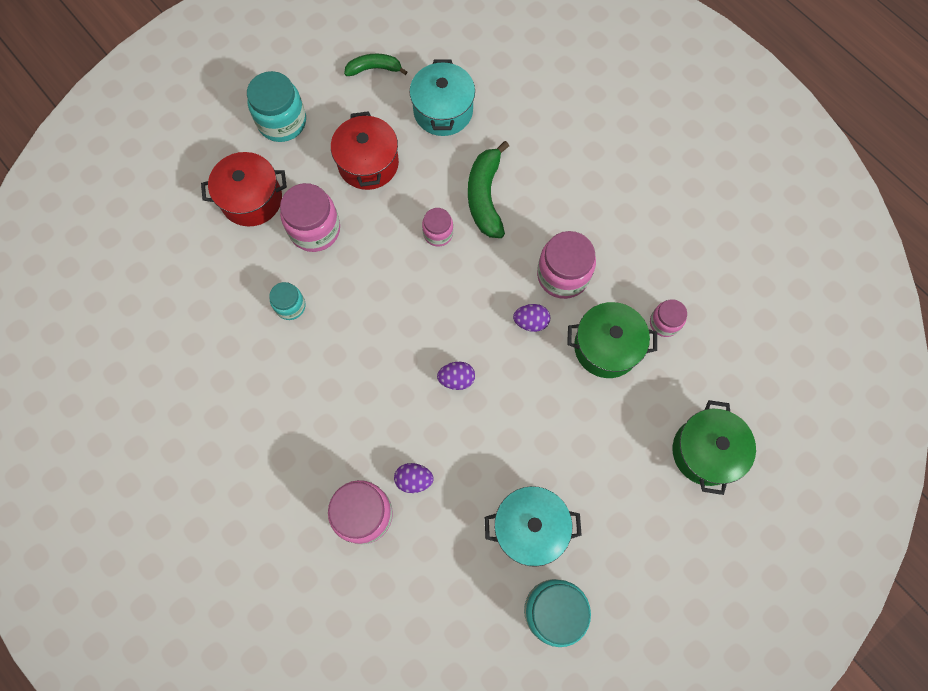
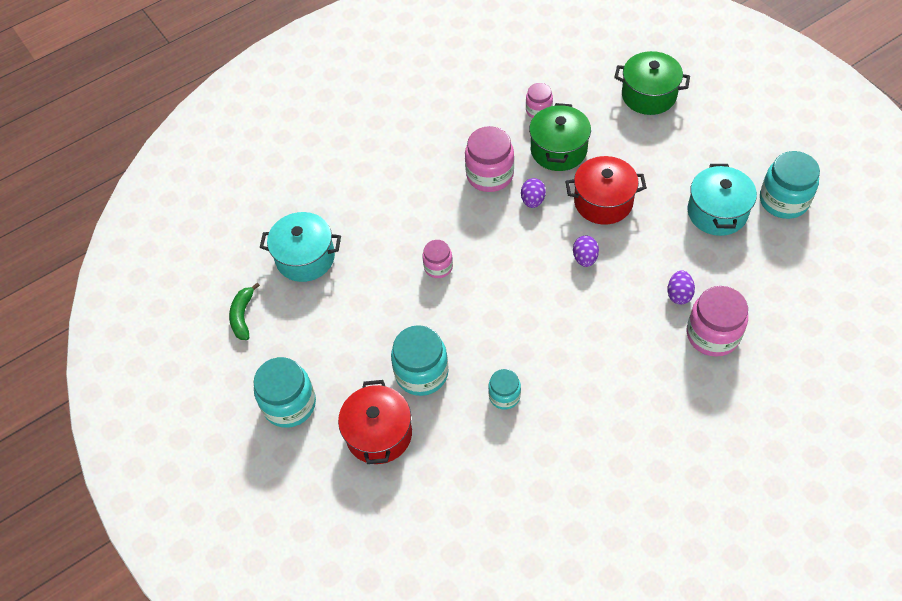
camera: 80 degrees left, 15 degrees down
pink jar [280,183,340,252] -> turquoise jar [391,325,449,396]
red pot [331,111,399,190] -> red pot moved to [565,156,647,225]
green banana [468,141,509,238] -> none

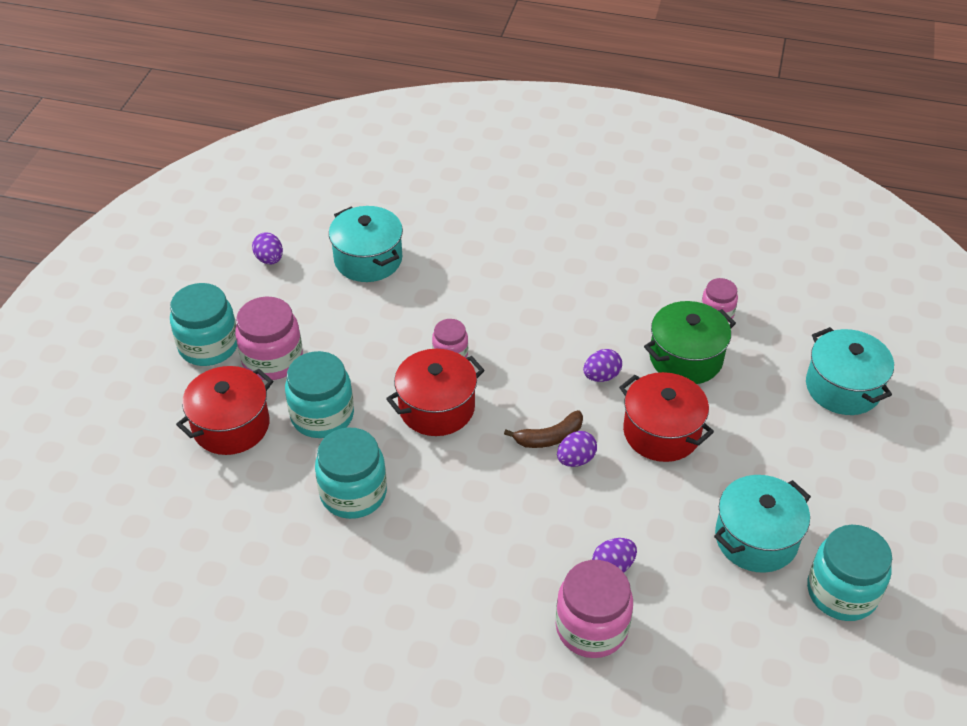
camera: 45 degrees right, 10 degrees down
green banana [229,283,260,340] -> purple egg [252,232,283,264]
pink jar [465,126,514,192] -> pink jar moved to [235,297,303,380]
turquoise jar [488,369,521,409] -> turquoise jar [315,428,387,519], size x1.73
green pot [614,51,690,115] -> turquoise pot [806,327,894,415]
none -> red pot [386,349,485,436]
none -> brown banana [504,410,583,448]

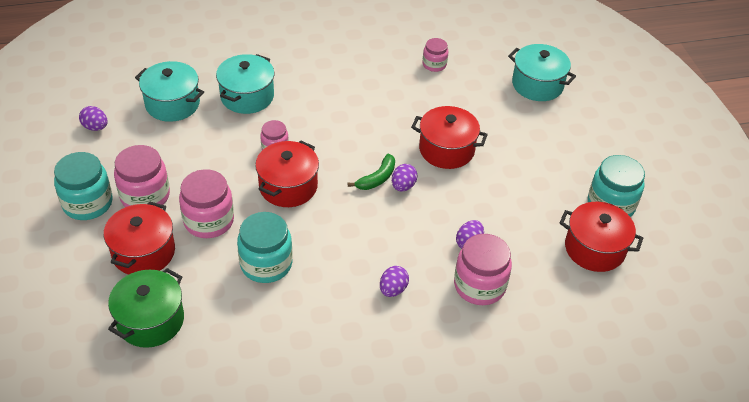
camera: 30 degrees left, 0 degrees up
turquoise jar [285,351,354,438] -> pink jar [179,169,234,238]
brown banana [504,410,583,448] -> green banana [348,154,395,190]
purple egg [583,349,622,382] -> purple egg moved to [380,266,409,297]
green pot [644,301,736,384] -> green pot moved to [108,268,184,348]
turquoise pot [714,475,811,573] -> turquoise pot moved to [216,54,274,114]
none -> red pot [559,202,643,272]

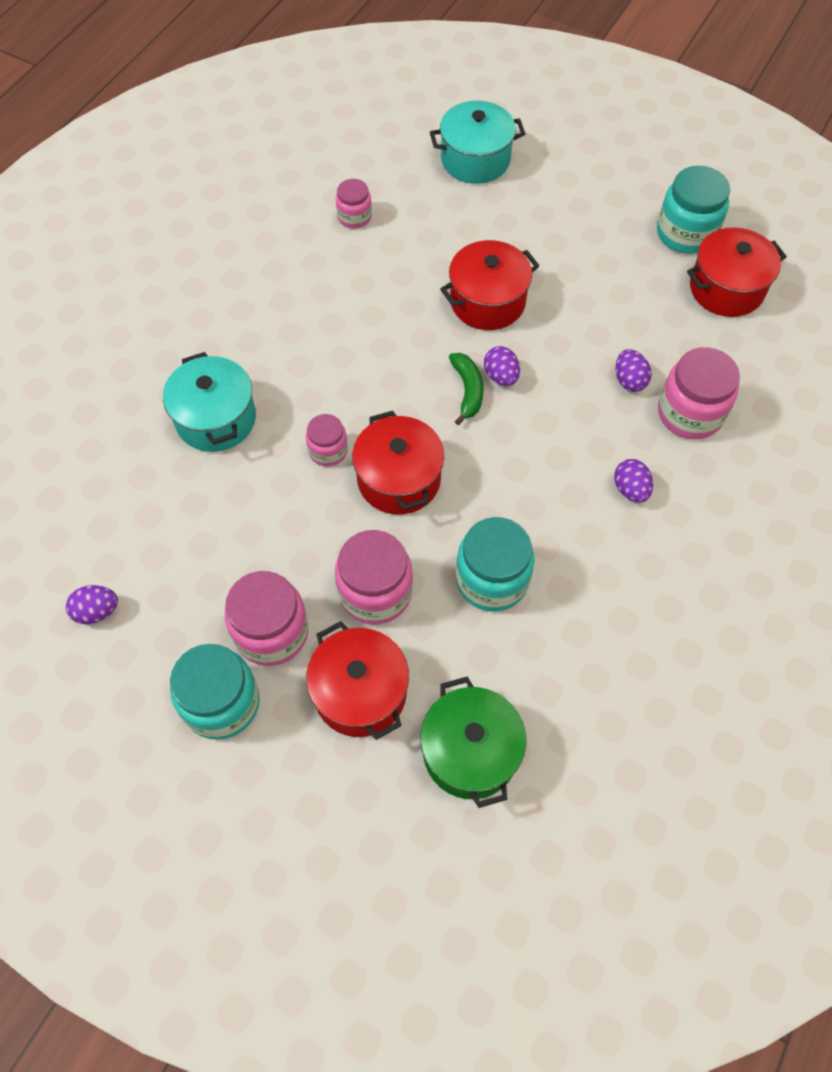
camera: 45 degrees left, 15 degrees up
turquoise pot [135,61,204,122] -> none

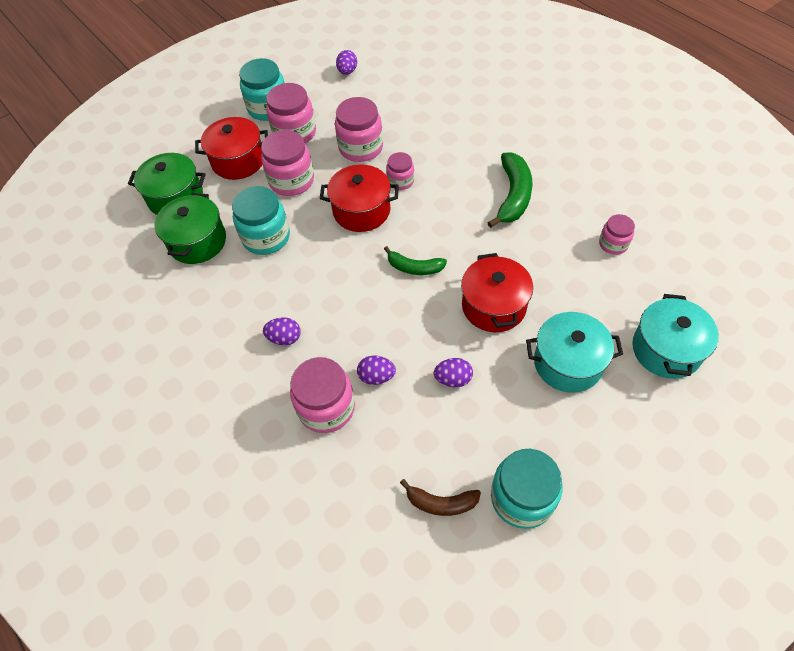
camera: 115 degrees right, 5 degrees down
turquoise pot [163,352,256,452] -> turquoise pot moved to [526,312,623,393]
purple egg [484,346,520,386] -> purple egg moved to [434,358,473,387]
red pot [687,227,787,317] -> brown banana [400,479,481,516]
none -> green pot [154,193,226,264]
none -> pink jar [335,97,383,162]
none -> green banana [487,152,533,228]

